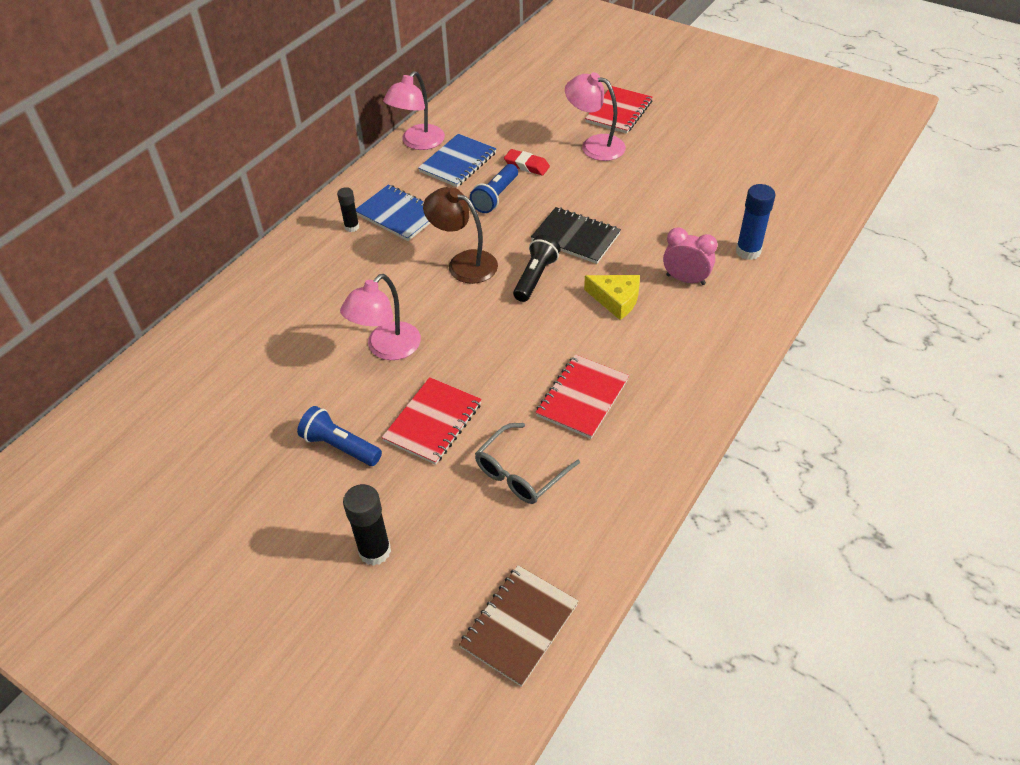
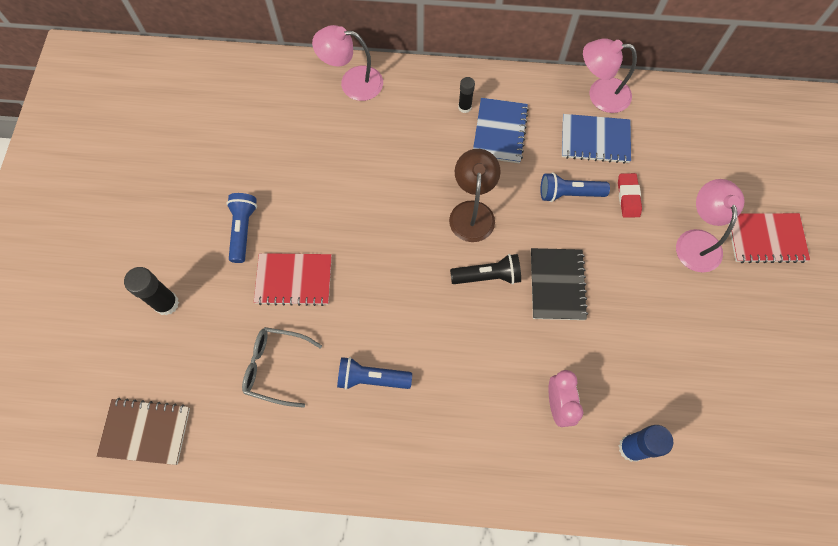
camera: 60 degrees right, 20 degrees up
pink lamp [340,274,421,360] -> pink lamp moved to [312,25,383,101]
red notebook [535,354,629,439] -> blue flashlight [337,357,412,390]
yellow cheese [584,275,640,320] -> none

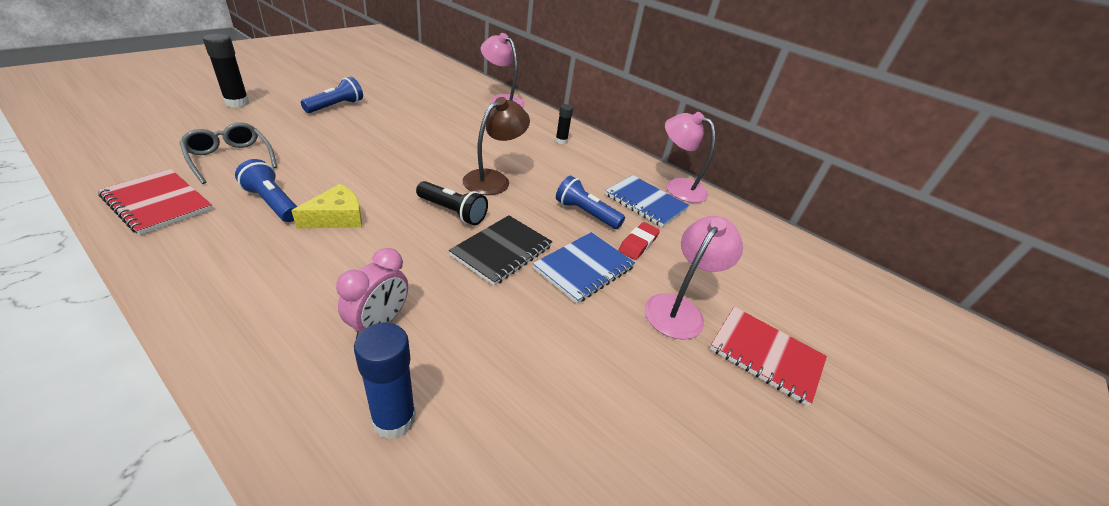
camera: 30 degrees right, 30 degrees down
brown notebook [96,398,190,465] -> none
red notebook [254,253,332,306] -> red notebook moved to [98,169,212,235]
blue notebook [473,98,529,163] -> blue notebook moved to [533,232,635,304]
none -> yellow cheese [291,184,362,228]

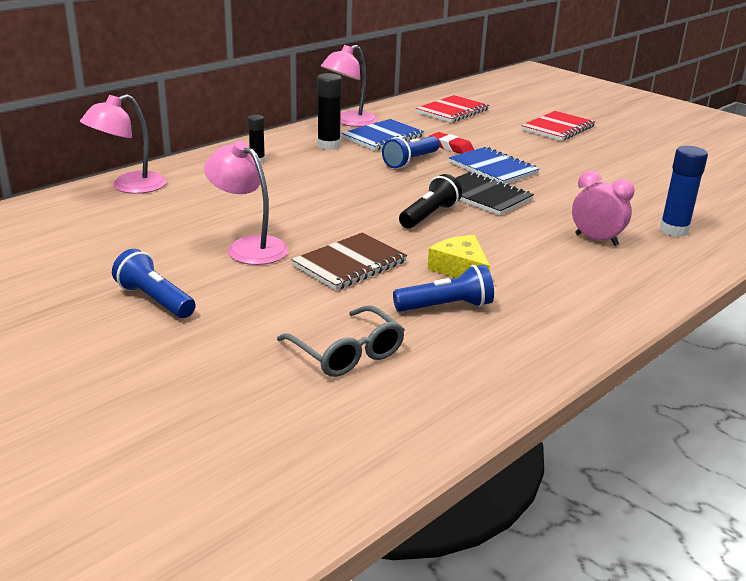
camera: 80 degrees left, 10 degrees down
red notebook [98,169,212,235] -> red notebook moved to [416,95,489,123]
grey glasses [179,122,277,184] -> grey glasses turned 90 degrees counterclockwise [277,305,405,377]
black glue stick [203,34,249,108] -> black glue stick moved to [317,73,342,150]
blue flashlight [235,159,297,222] -> blue flashlight turned 150 degrees counterclockwise [393,265,494,312]
brown lamp [463,97,530,195] -> none
pink lamp [644,216,743,340] -> pink lamp moved to [204,141,289,265]
none -> brown notebook [291,233,407,290]

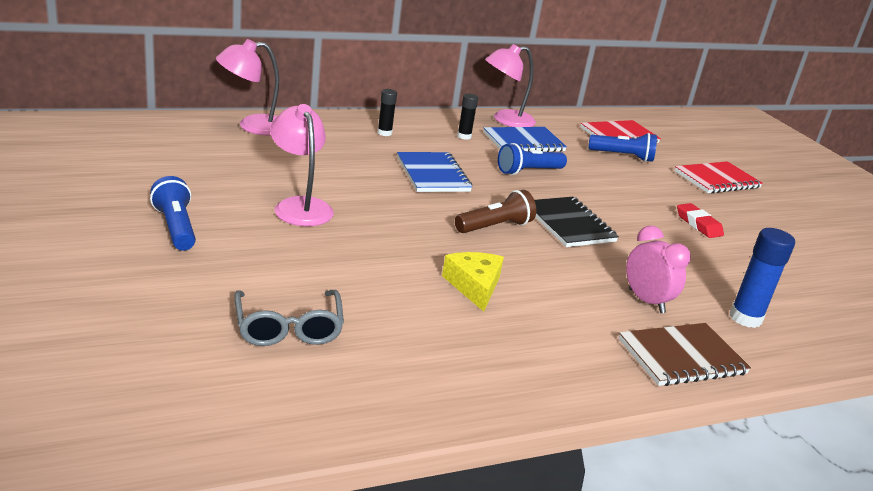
camera: 20 degrees right, 0 degrees up
brown notebook [291,233,407,290] -> brown notebook moved to [619,323,751,386]
black glue stick [317,73,342,150] -> black glue stick [457,93,478,140], size x0.62
blue flashlight [393,265,494,312] -> blue flashlight moved to [588,133,657,162]
black flashlight [399,174,462,229] -> brown flashlight [455,190,536,233]
red eraser [429,132,474,154] -> red eraser moved to [677,203,724,238]
blue notebook [449,147,540,184] -> blue notebook moved to [397,152,472,192]

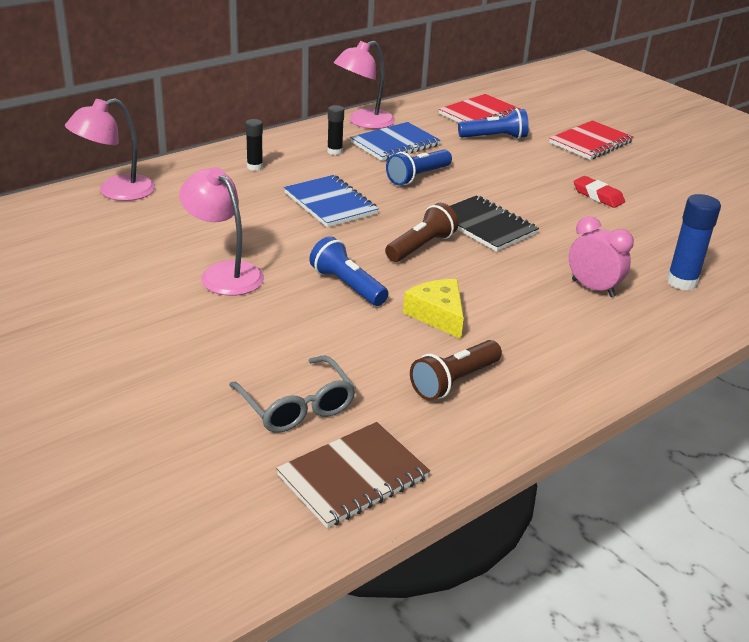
camera: 15 degrees left, 5 degrees up
blue flashlight [150,176,196,251] -> blue flashlight moved to [309,236,389,306]
brown notebook [619,323,751,386] -> brown notebook moved to [276,422,430,528]
none -> brown flashlight [410,340,502,401]

